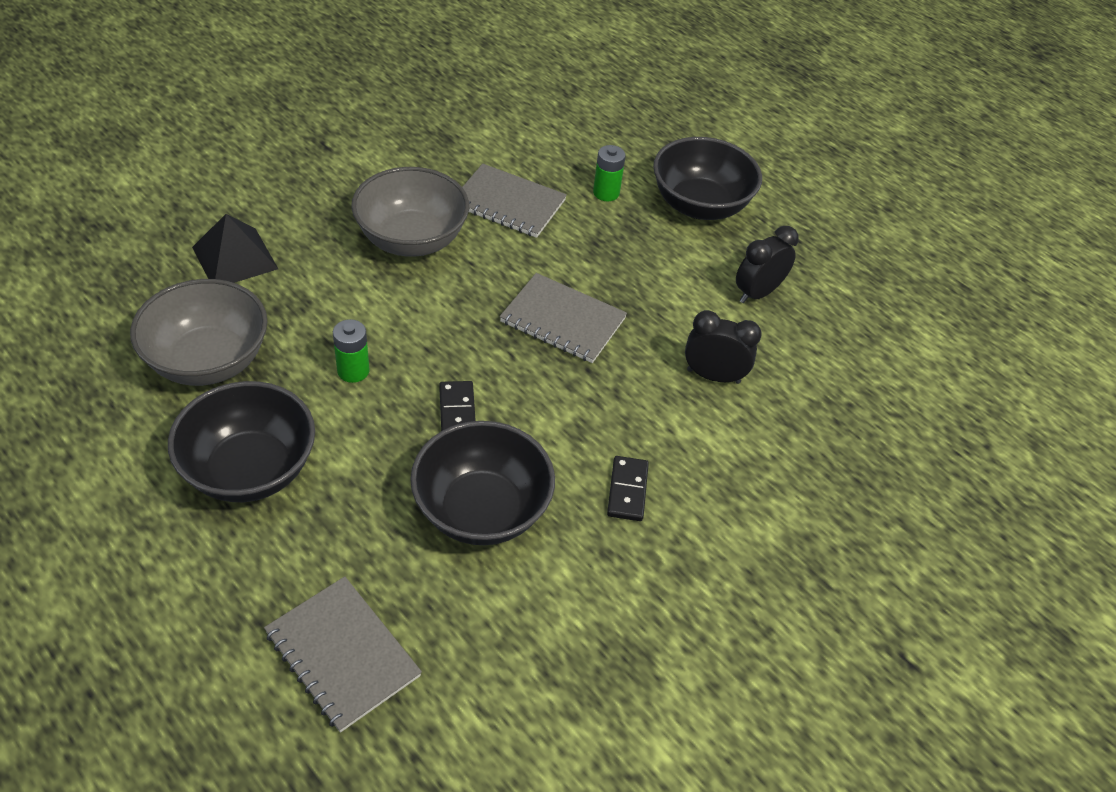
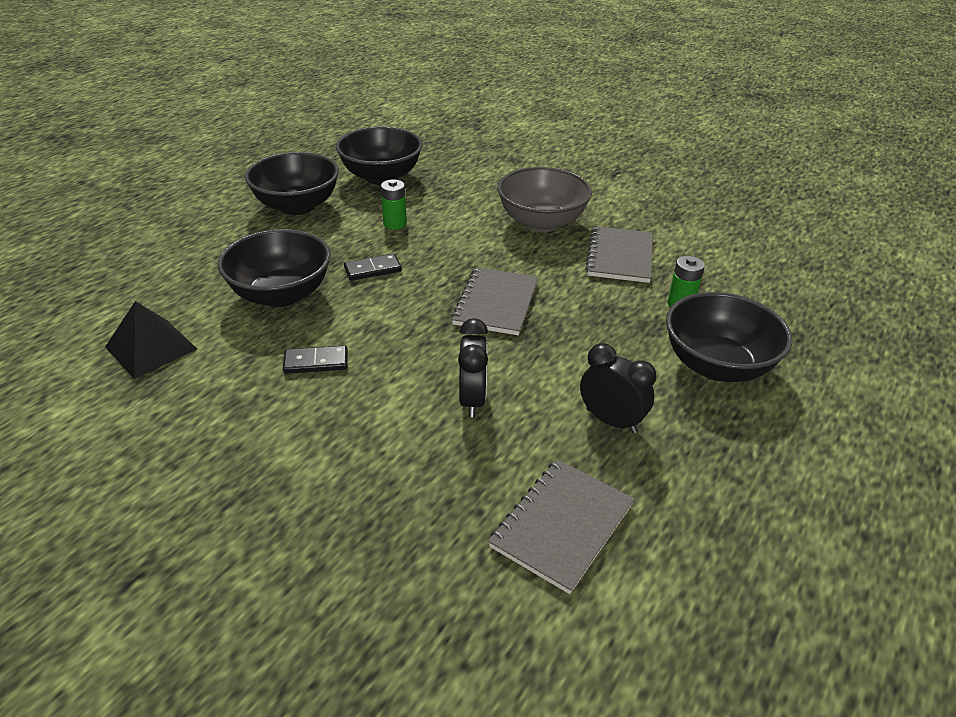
camera: 80 degrees right, 10 degrees down
grey bowl [130,279,268,386] -> black bowl [336,126,423,185]
black pyramid [192,214,278,283] -> black pyramid moved to [105,301,197,379]
grey notebook [264,576,422,733] -> grey notebook moved to [488,459,635,594]

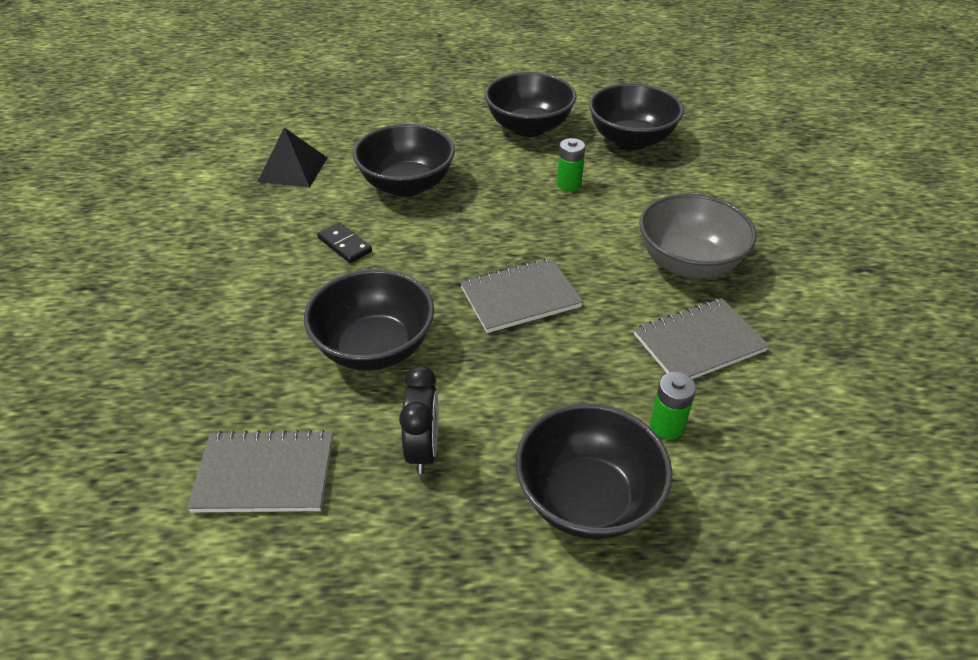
camera: 55 degrees right, 5 degrees up
black domino [344,254,402,281] -> none
black clock [458,318,488,418] -> black bowl [304,269,434,371]

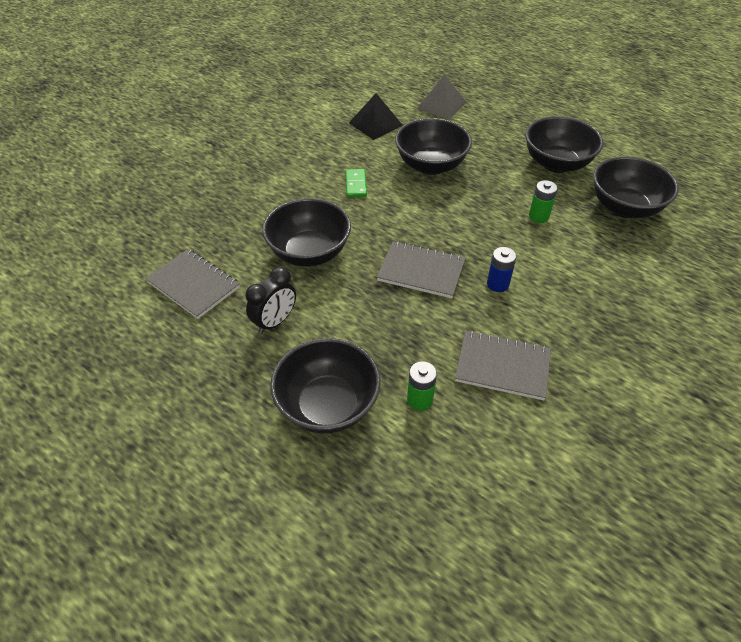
camera: 40 degrees right, 5 degrees up
black domino [317,222,372,263] -> green domino [346,169,367,197]
grey bowl [639,193,756,278] -> none
none -> grey pyramid [417,74,466,119]
none -> blue battery [487,247,517,292]

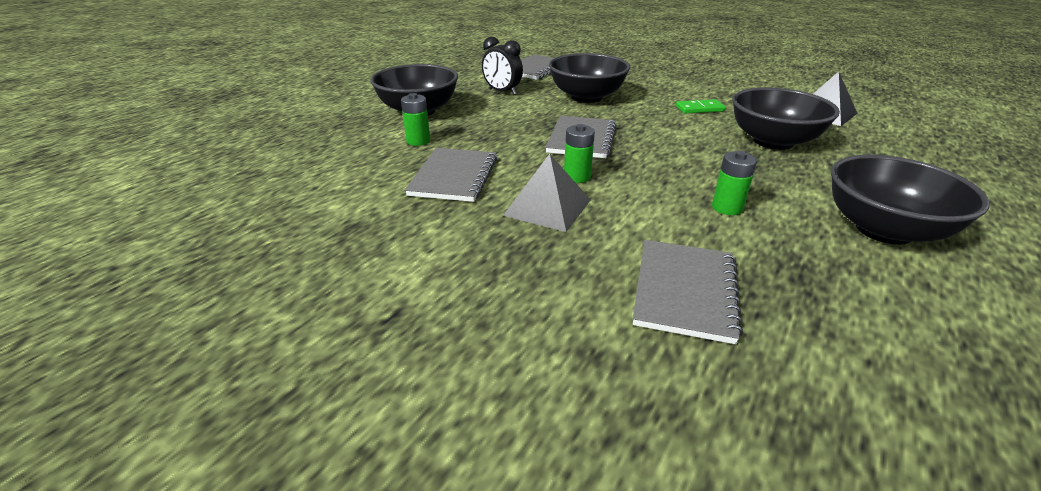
camera: 85 degrees right, 15 degrees down
grey pyramid [417,74,466,119] -> grey pyramid moved to [503,154,590,232]
blue battery [487,247,517,292] -> green battery [564,124,595,183]
black bowl [593,157,679,218] -> none
none -> grey notebook [633,240,743,344]

